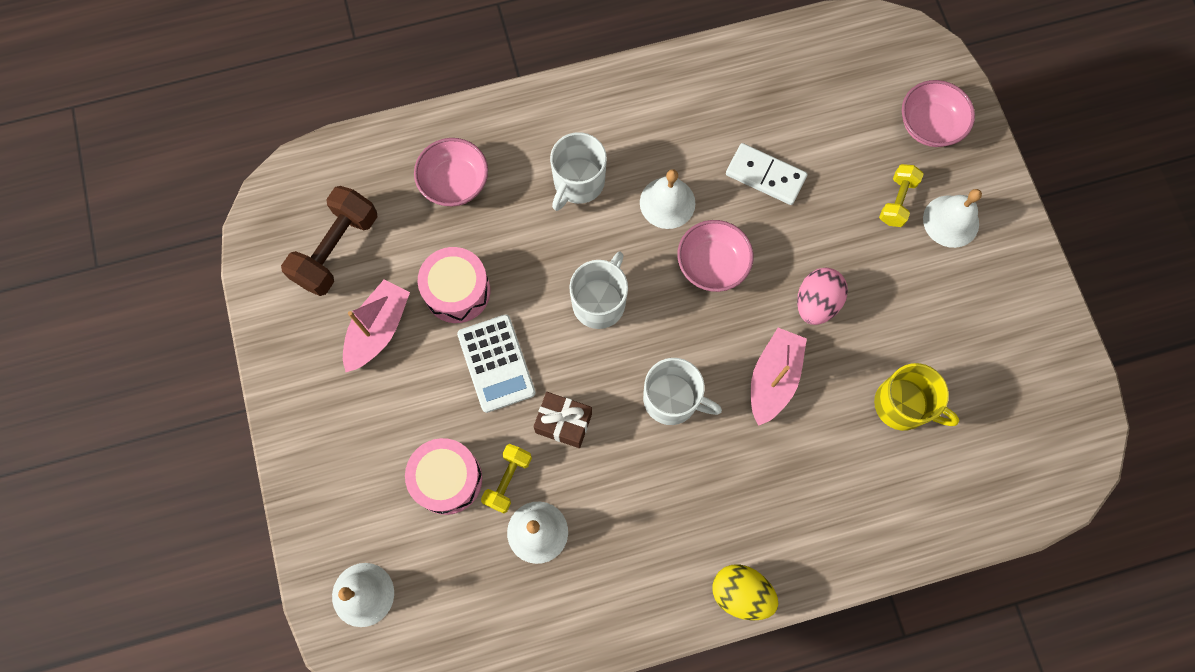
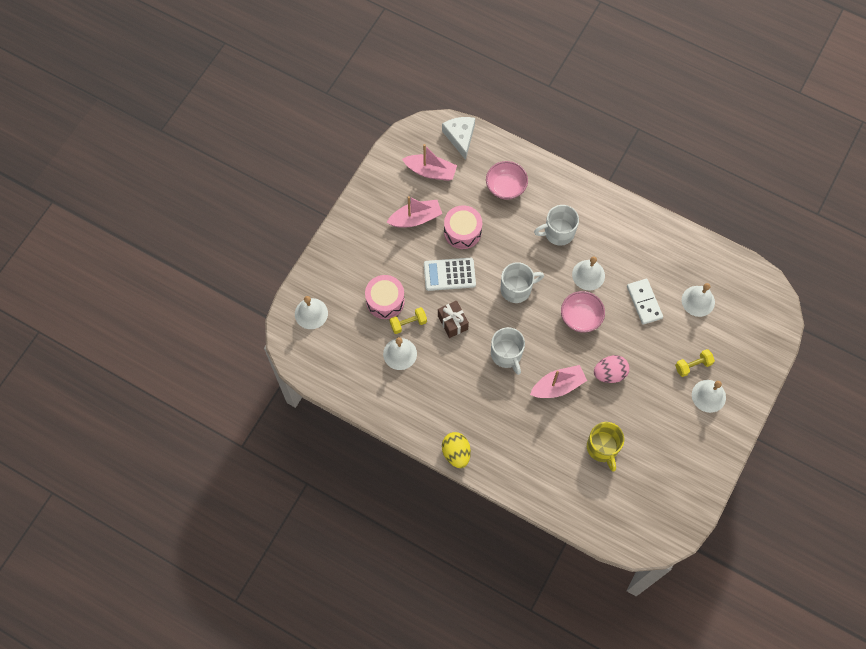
camera: 45 degrees right, 5 degrees down
brown dumbbell [281,186,378,296] -> pink boat [402,144,457,181]
white calculator [457,314,536,413] -> white calculator turned 60 degrees clockwise [424,258,476,291]
pink bowl [902,80,975,147] -> none
none -> white cheese [442,117,475,160]
none -> white bell [682,283,715,317]

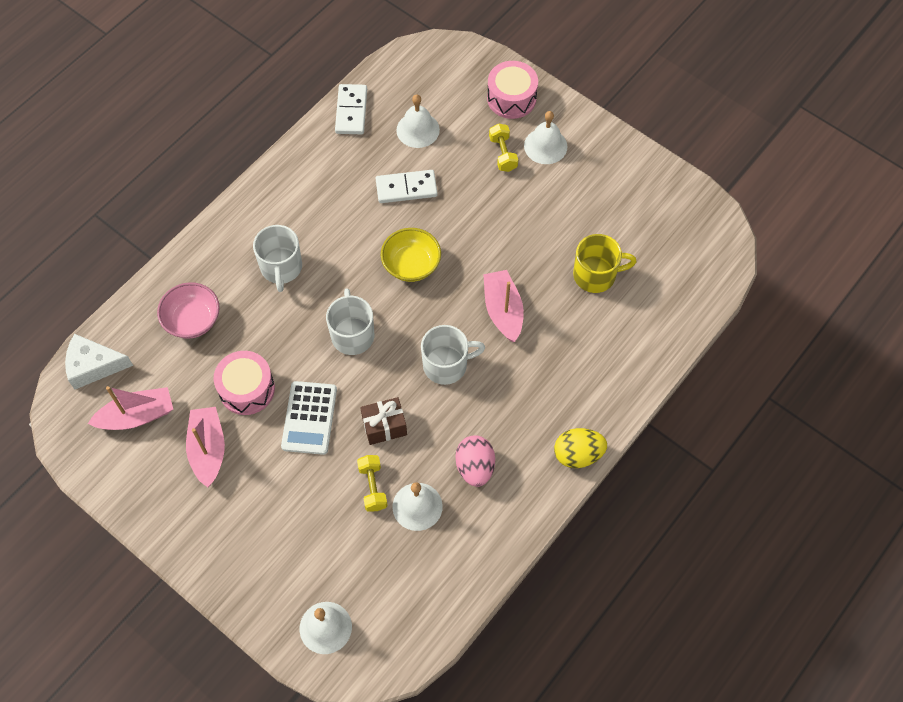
camera: 80 degrees left, 5 degrees down
pink drum [365,275,405,319] -> pink drum moved to [487,61,538,119]
pink boat [402,144,457,181] -> pink boat turned 45 degrees clockwise [88,386,173,430]
pink bowl [561,291,605,333] -> yellow bowl [381,228,441,282]
white bell [572,256,605,290] -> none
pink egg [594,355,629,383] -> pink egg moved to [455,436,495,487]
none -> white domino [335,84,367,134]

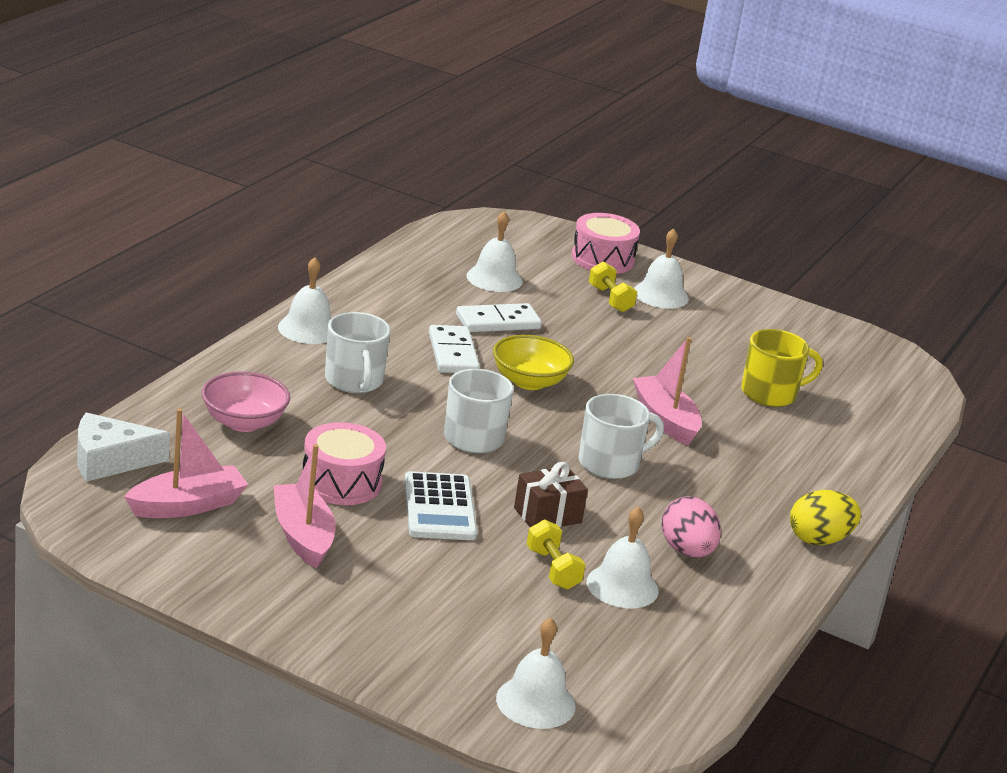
camera: 15 degrees left, 35 degrees down
white domino [335,84,367,134] -> white domino moved to [429,325,480,373]
none -> white bell [278,257,331,344]

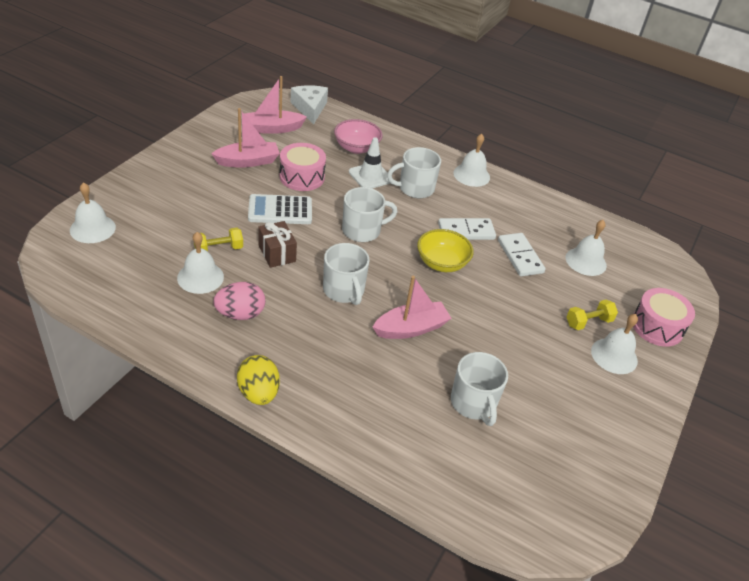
camera: 90 degrees right, 15 degrees up
pink boat [124,408,249,518] -> pink boat turned 105 degrees clockwise [244,76,307,134]
yellow mug [741,329,823,407] -> white mug [451,352,508,426]
none -> white traffic cone [349,138,390,189]

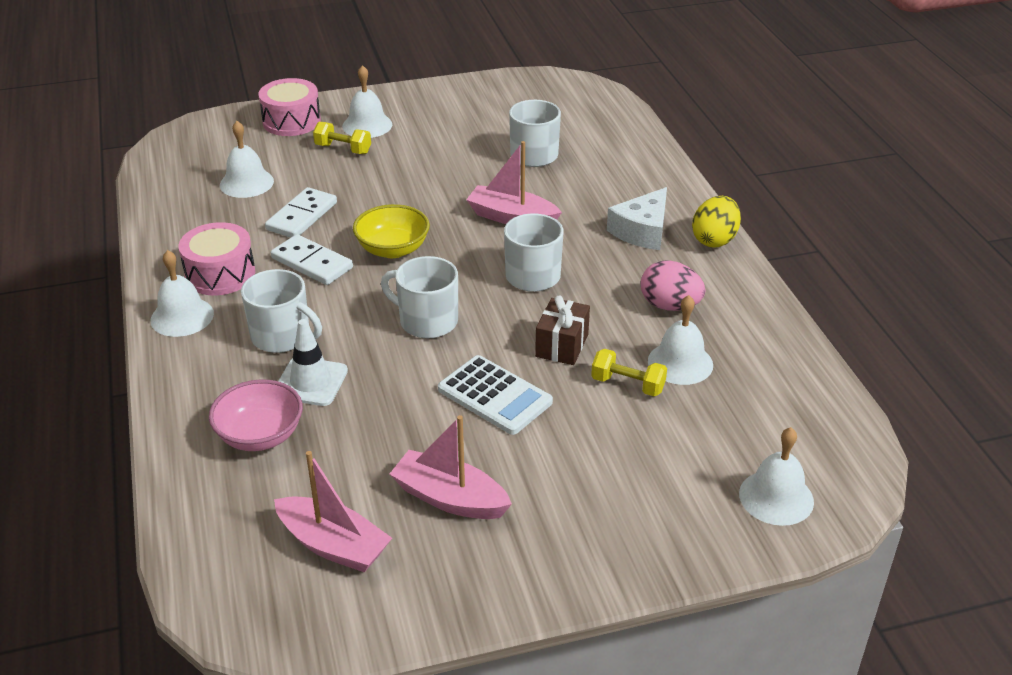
camera: 130 degrees left, 5 degrees down
pink drum [279,143,326,191] -> pink drum moved to [179,222,255,295]
white cheese [291,85,328,125] -> white cheese moved to [607,187,667,250]

